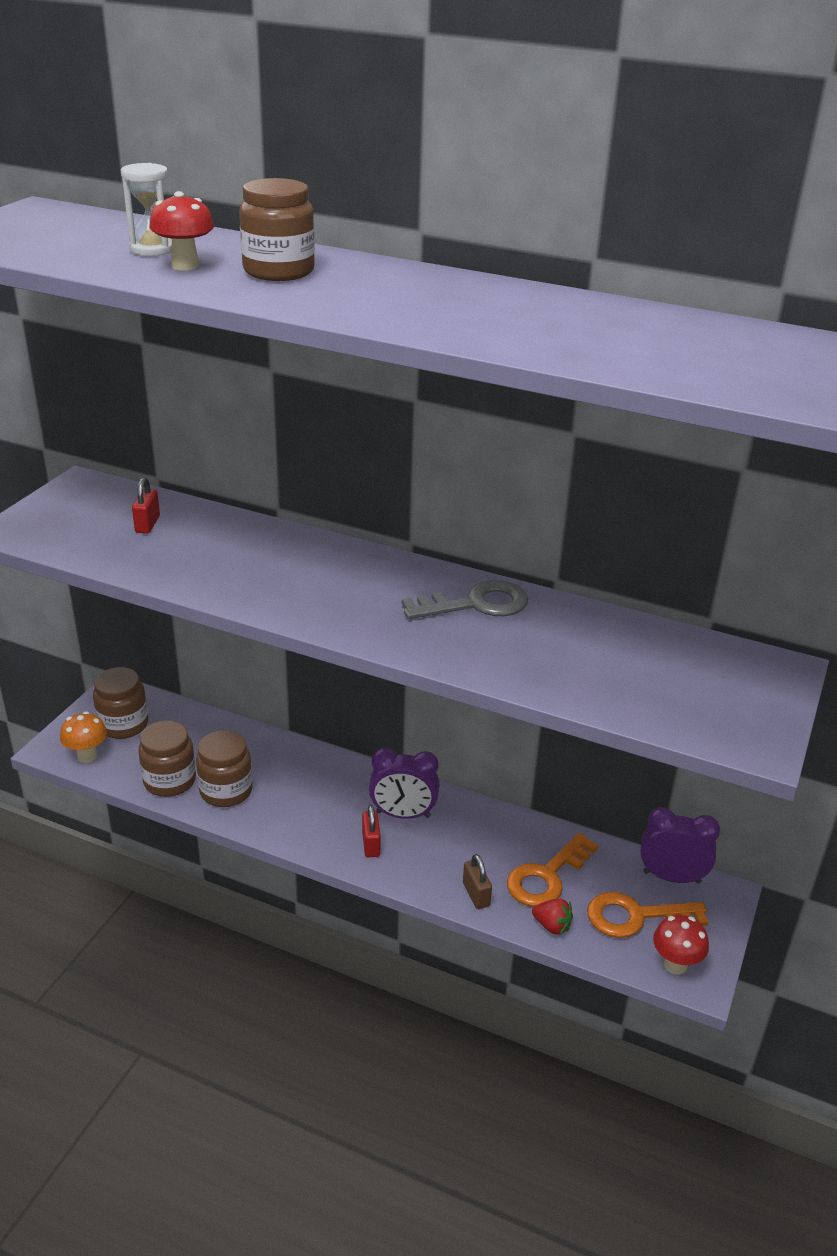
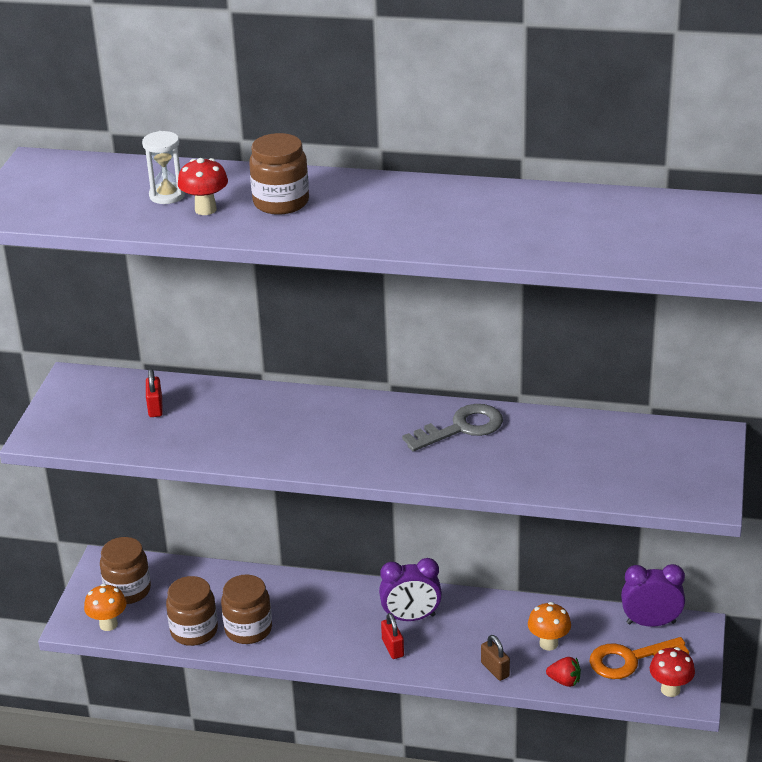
camera: 10 degrees left, 0 degrees up
orange key [507,832,598,907] -> orange mushroom [528,602,571,651]

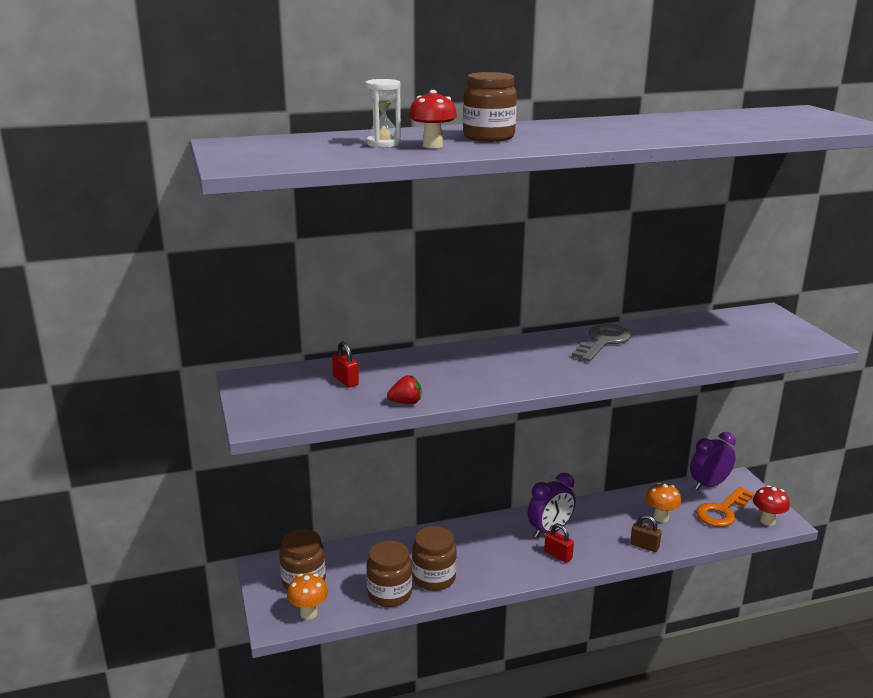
camera: 30 degrees left, 10 degrees down
red strawberry [546,657,581,687] -> red strawberry moved to [387,375,421,404]

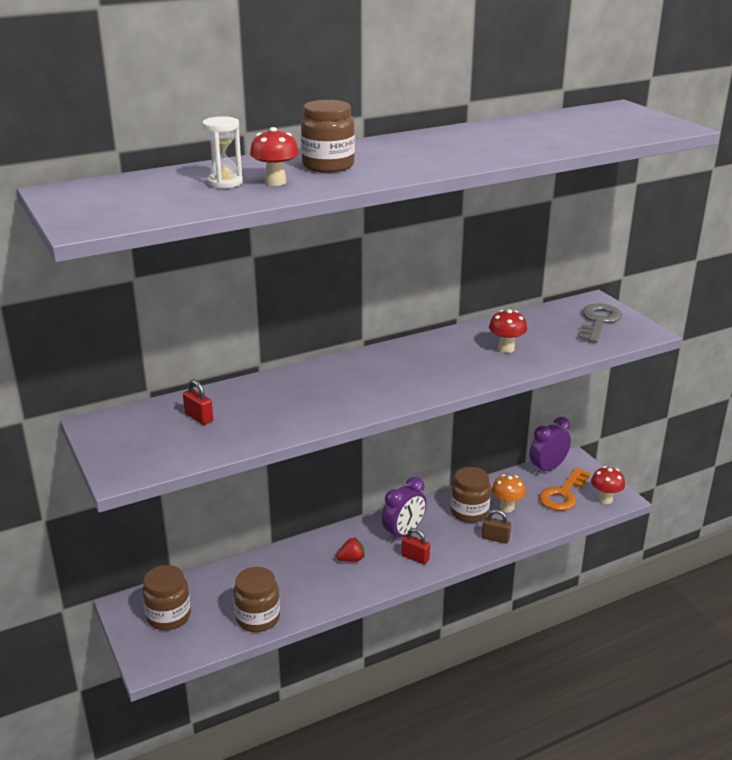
camera: 10 degrees left, 5 degrees up
orange mushroom [287,573,328,619] -> none
red strawberry [387,375,421,404] -> red strawberry moved to [336,537,365,562]
brown jar [412,526,457,591] -> brown jar moved to [451,467,491,523]
grey key [572,324,631,362] -> grey key moved to [579,303,622,343]
none -> red mushroom [489,309,527,353]

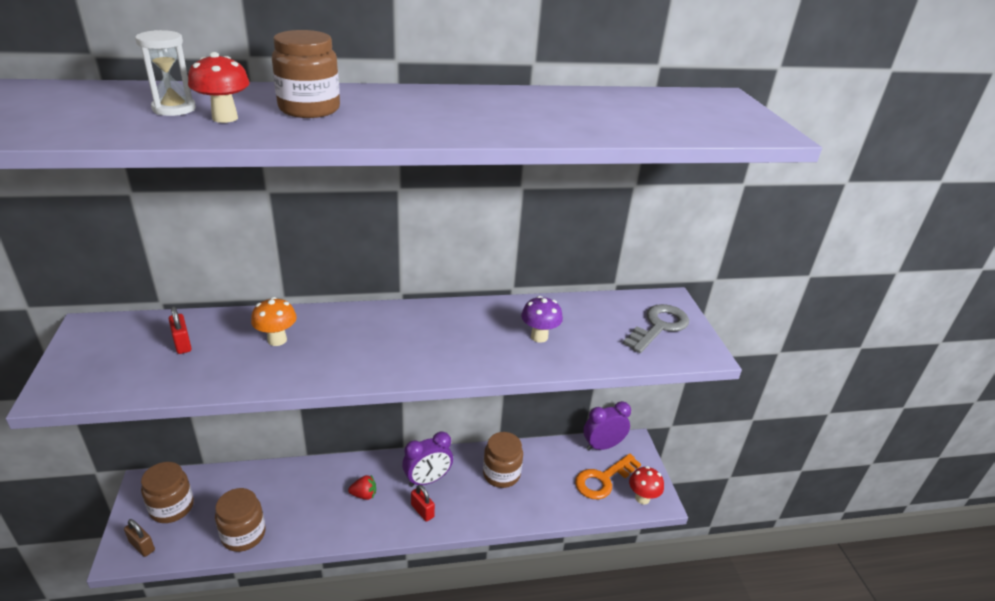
camera: 15 degrees right, 5 degrees up
brown padlock [482,510,511,544] -> brown padlock moved to [124,519,155,557]
red mushroom [489,309,527,353] -> purple mushroom [521,296,563,343]
orange mushroom [492,474,526,512] -> orange mushroom moved to [251,297,297,346]

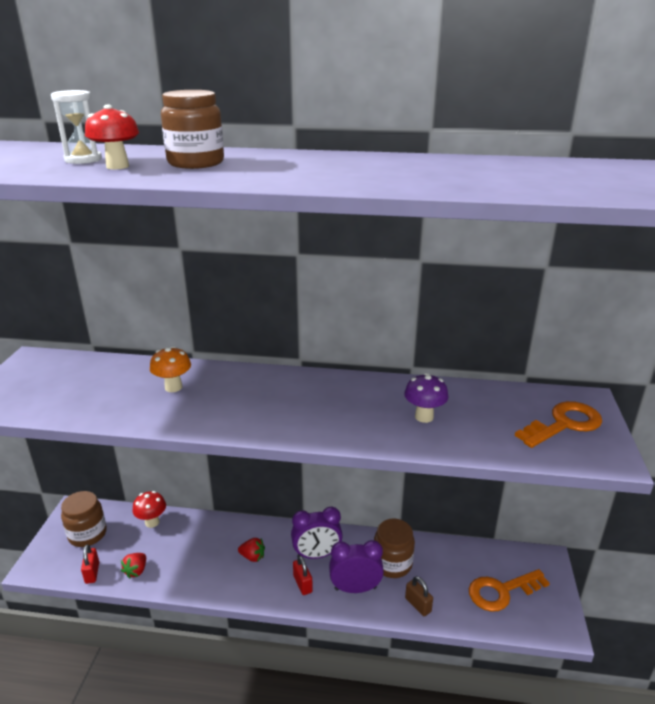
camera: 20 degrees right, 5 degrees down
brown padlock [124,519,155,557] -> brown padlock moved to [405,576,433,616]
red padlock [169,306,192,354] -> red padlock moved to [81,544,99,584]
brown jar [215,488,266,552] -> red strawberry [121,553,146,579]
purple clock [583,401,631,451] -> purple clock moved to [329,540,384,593]
grey key [623,304,689,353] -> orange key [515,401,602,448]
red mushroom [629,466,664,505] -> red mushroom moved to [132,491,166,528]

